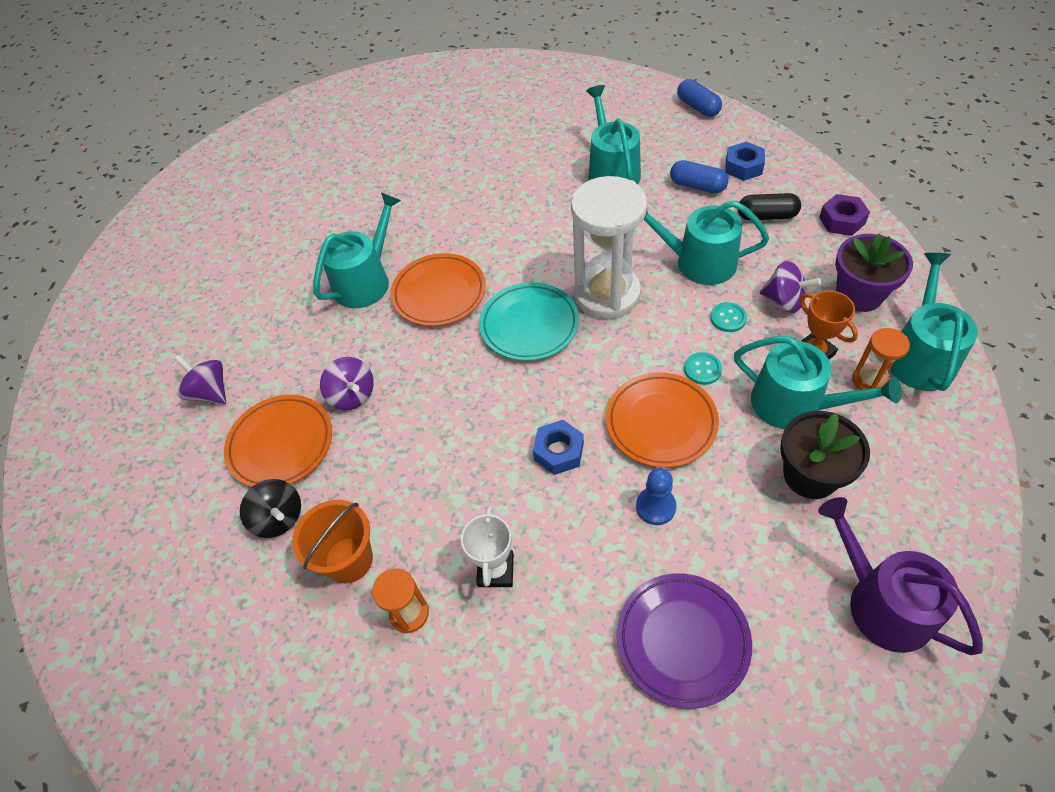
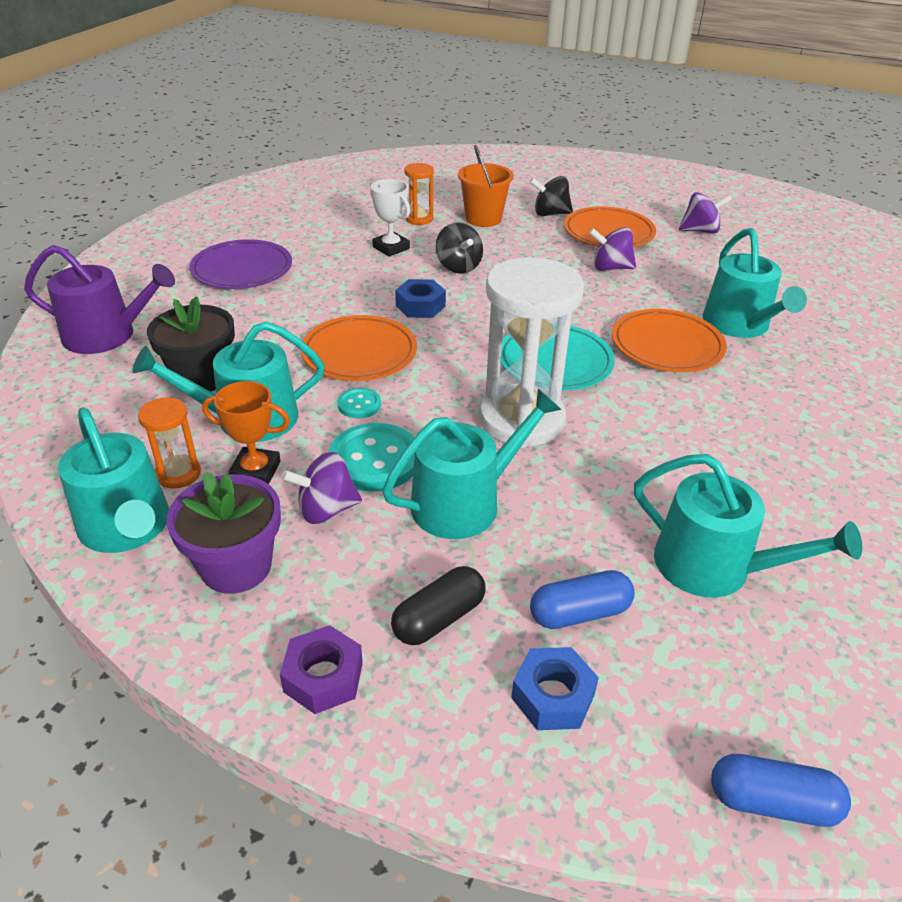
camera: 130 degrees right, 15 degrees down
blue pawn [636,468,676,525] -> none
turquoise button [710,302,747,332] -> turquoise button [329,423,415,491], size x1.94
none -> black spinning top [436,223,483,274]

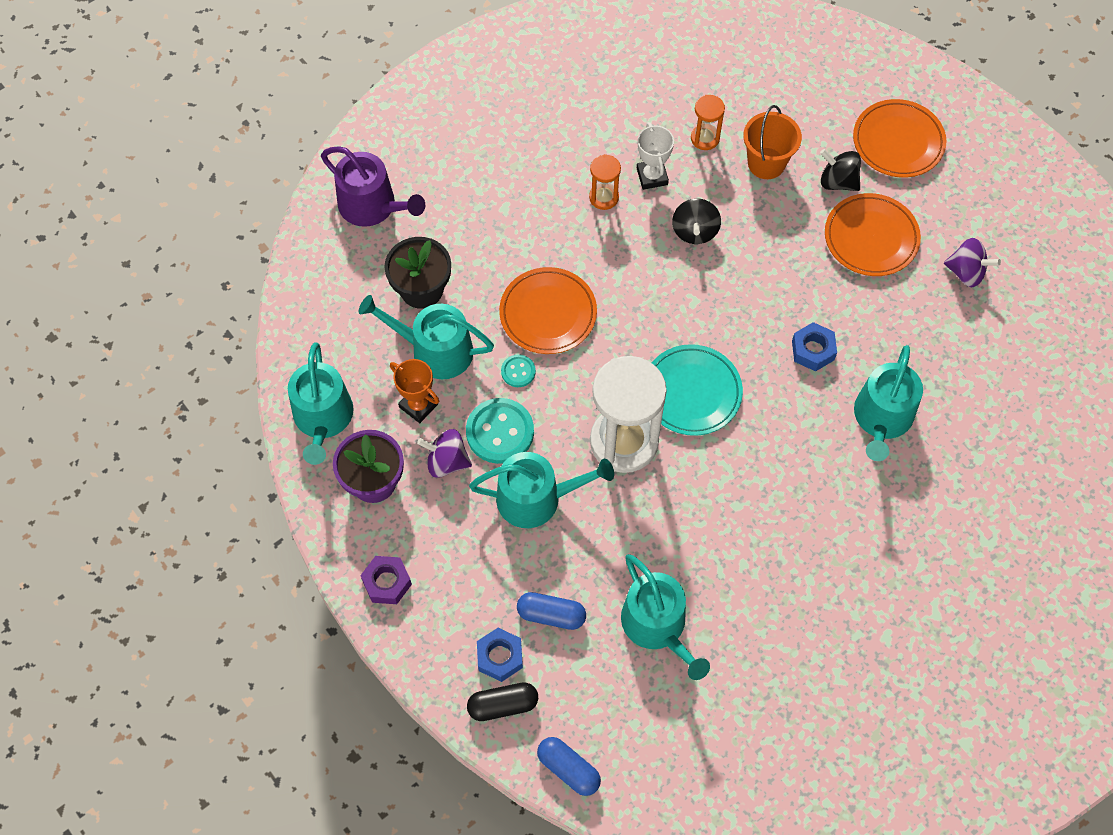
camera: 30 degrees right, 25 degrees up
orange hourglass [138,397,201,489] -> orange hourglass moved to [589,154,621,210]
purple plate [190,239,292,289] -> none
black capsule [391,566,486,645] -> black capsule moved to [467,682,538,721]
blue nut [395,279,446,318] -> blue nut moved to [792,322,837,371]
purple spinning top [589,227,636,271] -> none
orange plate [612,309,727,372] -> orange plate moved to [853,99,946,178]

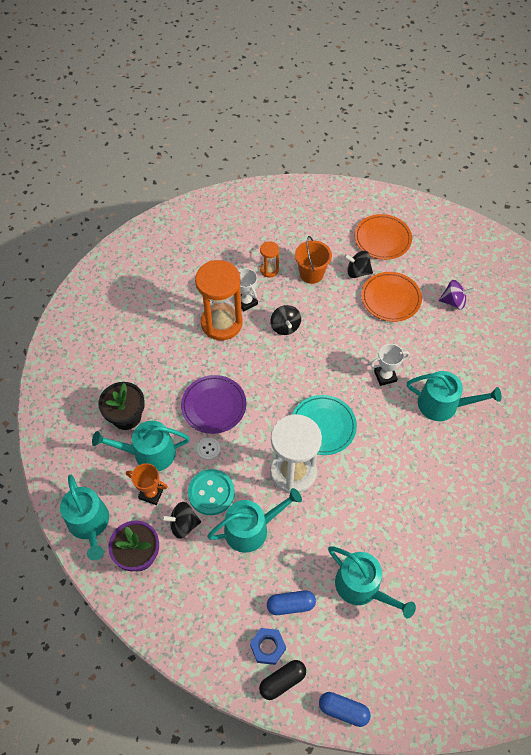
camera: 20 degrees left, 5 degrees down
purple watering can [321,146,425,227] -> none
purple nut [360,556,412,604] -> none
purple spinning top [417,429,472,478] -> black spinning top [162,502,201,539]
orange plate [499,267,597,354] -> purple plate [181,375,246,434]
turquoise button [501,354,536,387] -> white button [197,438,220,460]
orange hourglass [589,154,621,210] -> orange hourglass [195,260,242,340], size x2.15
blue nut [792,322,837,371] -> white trophy [370,344,410,386]
turquoise watering can [854,345,923,461] -> turquoise watering can turned 75 degrees counterclockwise [407,371,502,421]

